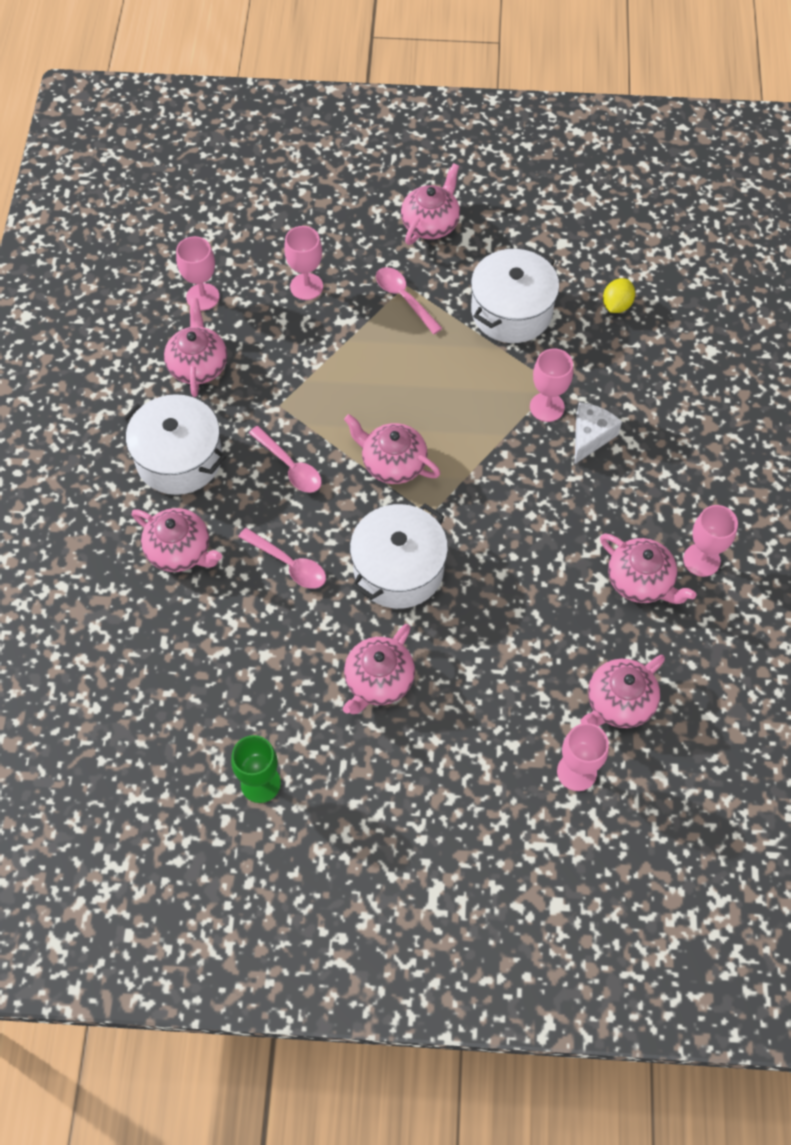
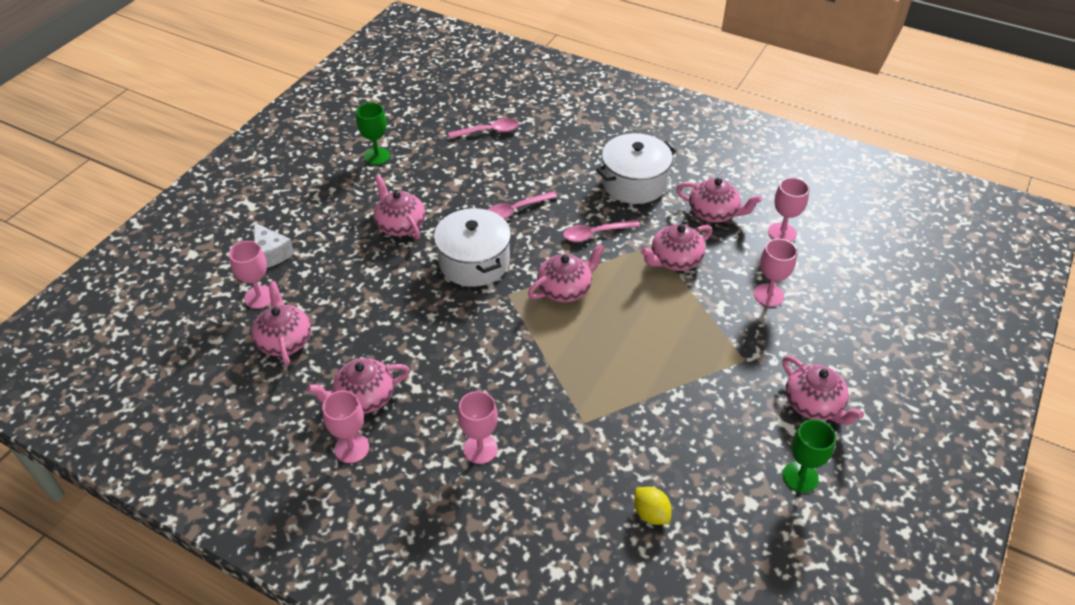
camera: 115 degrees right, 15 degrees down
pink teapot [132,508,222,572] -> pink teapot moved to [641,224,712,271]
pink spoon [376,267,443,334] -> pink spoon moved to [448,118,519,139]
white pot [471,249,559,343] -> none
pink goblet [530,348,573,422] -> pink goblet moved to [458,391,498,464]
white cheese [575,402,622,464] -> white cheese moved to [254,223,294,268]
none -> green goblet [782,419,836,493]

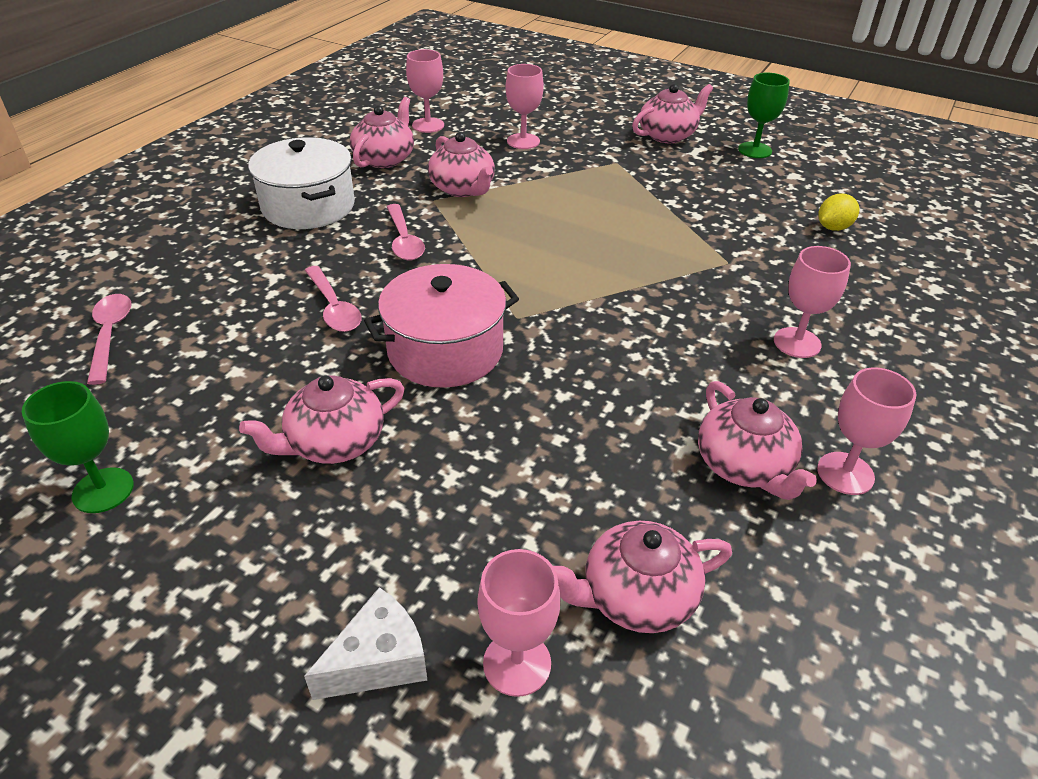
camera: 90 degrees left, 5 degrees down
white pot [434,208,511,287] -> pink pot [364,264,519,388]
pink teapot [528,244,605,302] -> none

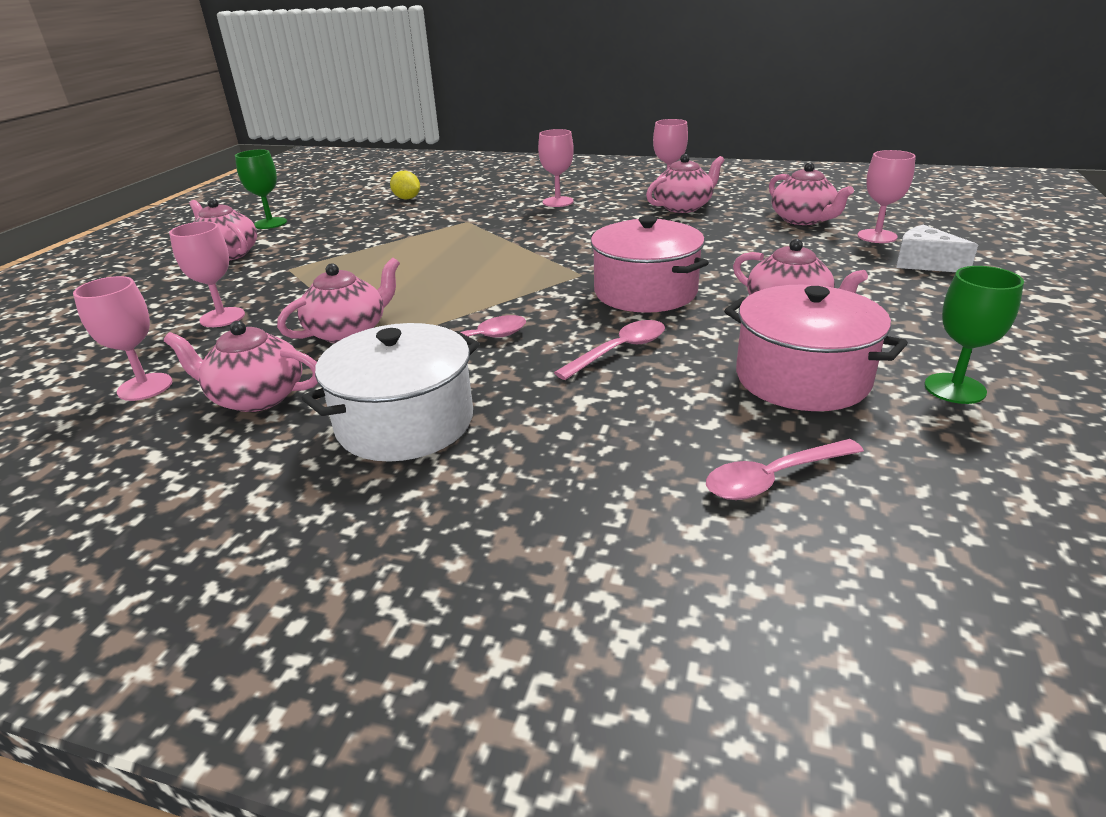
camera: 100 degrees left, 10 degrees down
none -> pink pot [724,285,908,411]

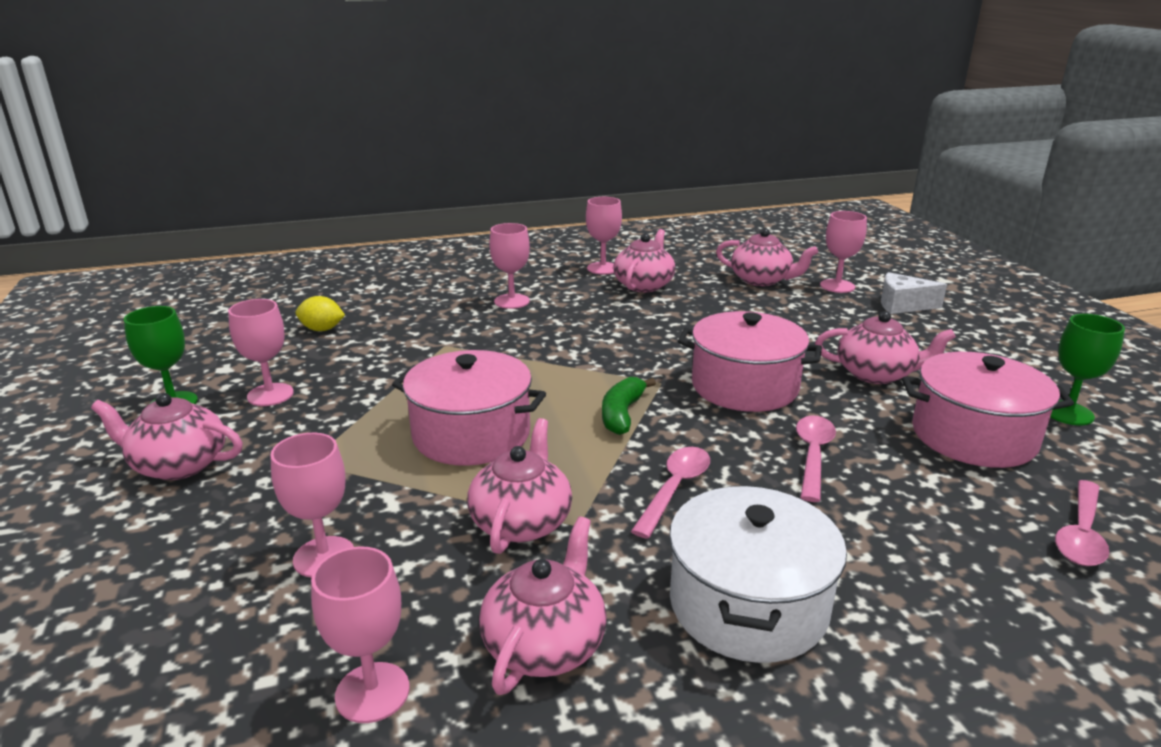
camera: 35 degrees left, 5 degrees down
pink teapot [164,321,318,412] -> pink teapot turned 135 degrees clockwise [479,517,607,695]
none -> pink goblet [228,299,294,406]
none -> pink pot [392,350,546,466]
none -> green banana [602,377,656,435]

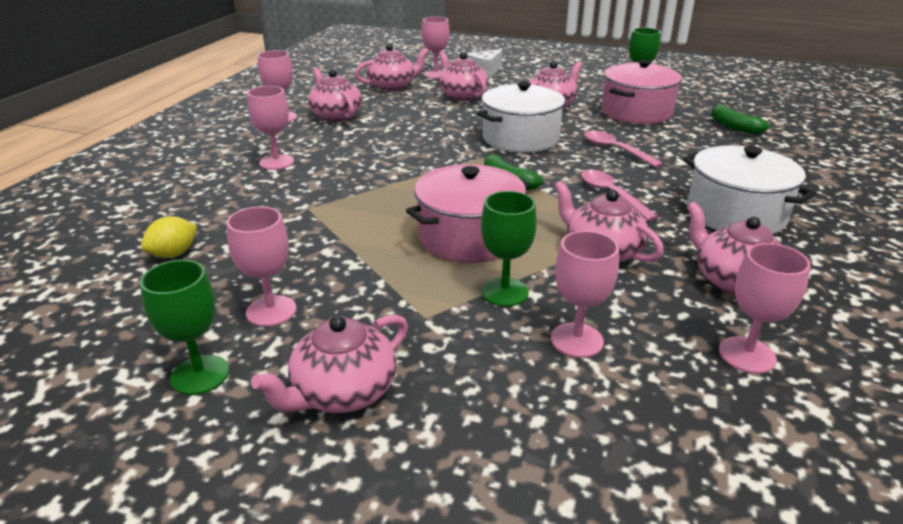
camera: 55 degrees left, 5 degrees up
pink pot [678,311,822,412] -> white pot [477,81,566,153]
pink spoon [1055,480,1109,566] -> green banana [711,104,770,134]
none -> pink teapot [439,51,488,101]
none -> green goblet [481,191,537,307]

